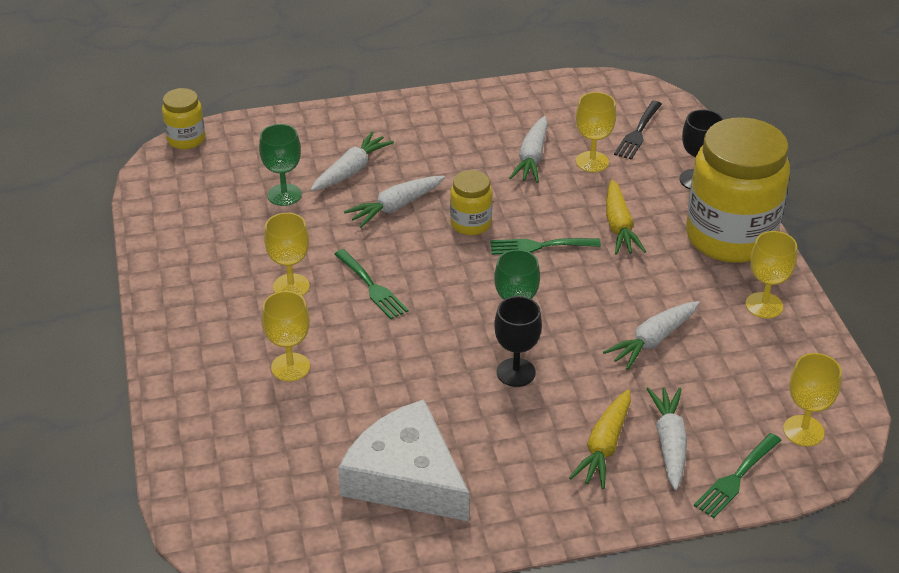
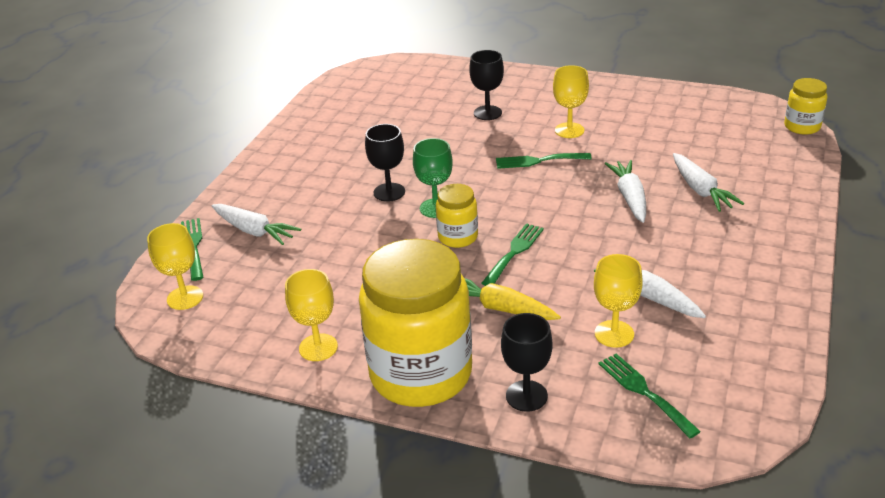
camera: 125 degrees right, 5 degrees down
green goblet [259,124,302,206] -> none
yellow goblet [262,291,310,381] -> black goblet [469,50,504,120]
white cheese [338,399,470,521] -> none
yellow jar [450,170,493,235] -> yellow jar moved to [436,184,478,248]
yellow carrot [569,389,631,489] -> none
white carrot [603,301,700,370] -> none
black fork [614,101,662,160] -> green fork [598,354,701,438]

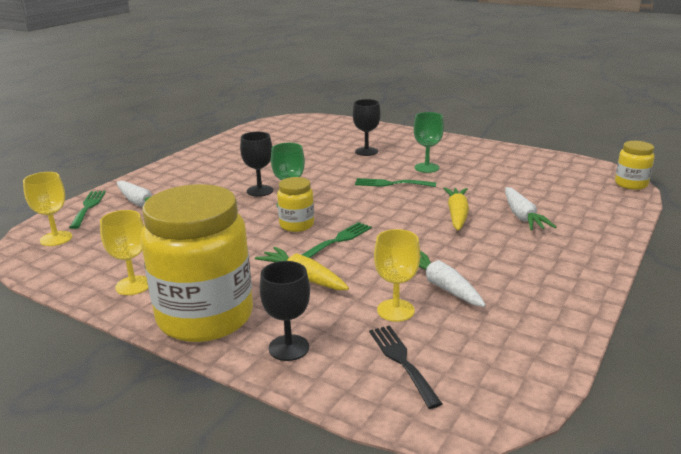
camera: 10 degrees right, 10 degrees down
yellow goblet [553,65,589,138] -> green goblet [414,112,444,173]
green fork [598,354,701,438] -> black fork [369,325,442,409]
white carrot [605,160,646,223] -> yellow carrot [443,187,469,231]

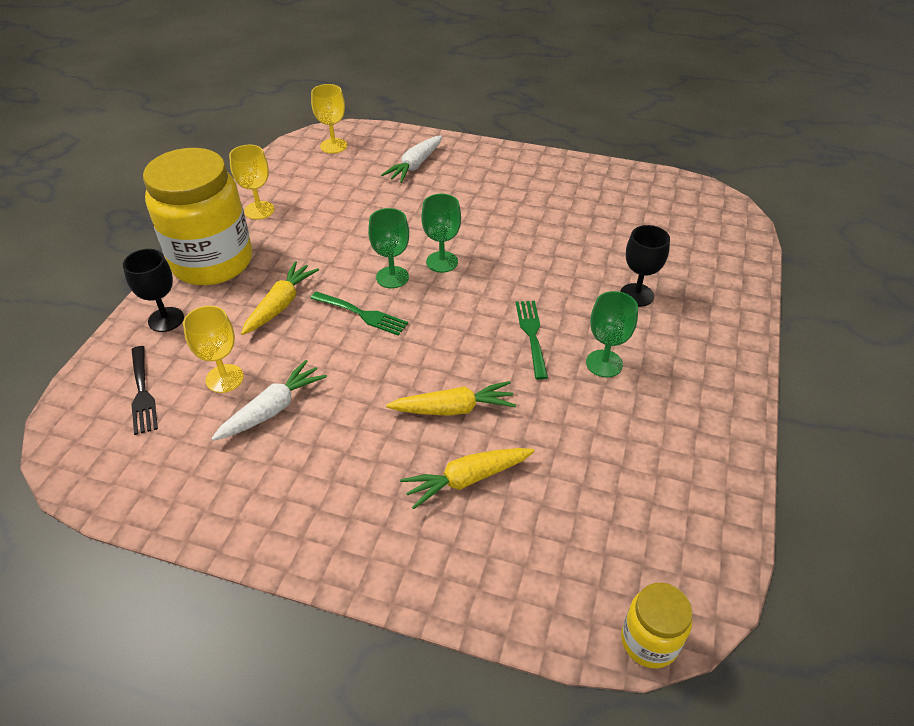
camera: 75 degrees right, 20 degrees up
green fork [69,191,106,229] -> none
black goblet [240,132,273,197] -> none
yellow jar [277,177,314,232] -> green goblet [368,208,409,288]
black fork [369,325,442,409] -> black fork turned 105 degrees clockwise [131,346,158,435]
white carrot [505,187,556,230] -> yellow carrot [400,448,535,509]

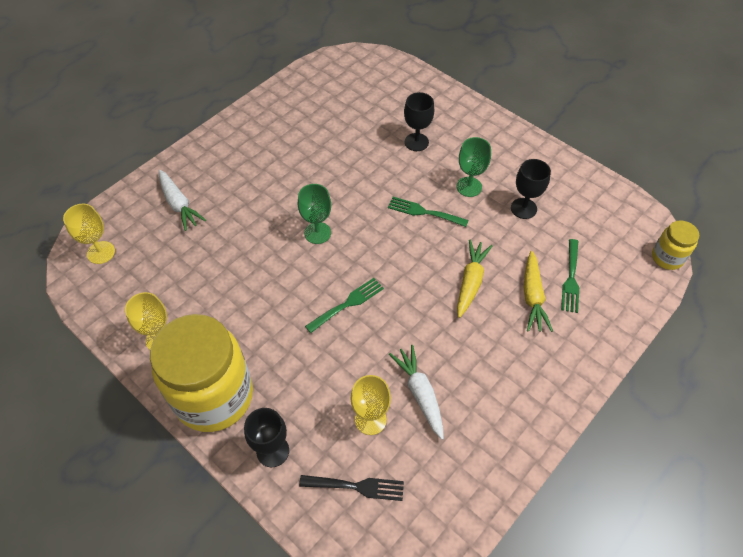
camera: 65 degrees left, 10 degrees up
yellow carrot [241,261,319,335] -> none
green goblet [368,208,409,288] -> none
none -> black goblet [511,159,551,219]
none -> green fork [561,239,579,313]

